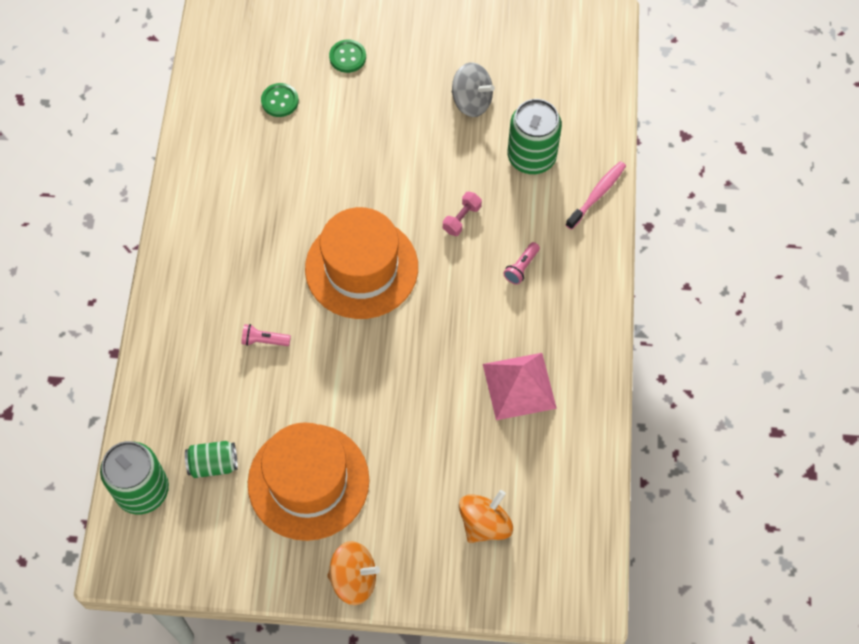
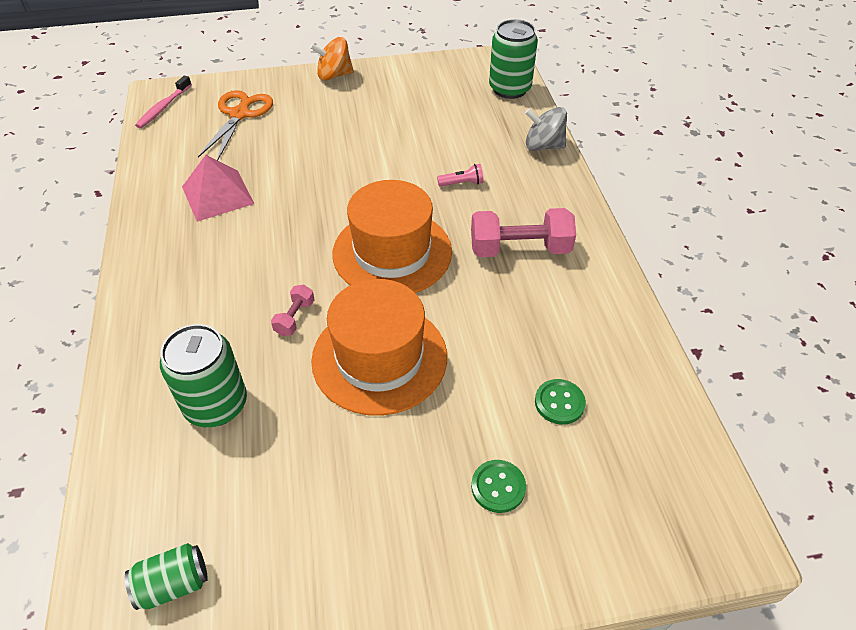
camera: 165 degrees right, 15 degrees down
green can [185,441,238,478] -> green can moved to [125,543,208,610]
orange hat [248,422,369,541] -> orange hat moved to [311,279,447,416]
grey spinning top [452,62,495,117] -> grey spinning top moved to [525,107,567,151]
orange spinning top [459,490,513,543] -> orange scissors [198,90,273,160]
pink flashlight [503,242,540,285] -> none
pink toothbrush [566,161,626,230] -> pink toothbrush moved to [135,75,192,128]
none -> pink dumbbell [471,208,576,257]

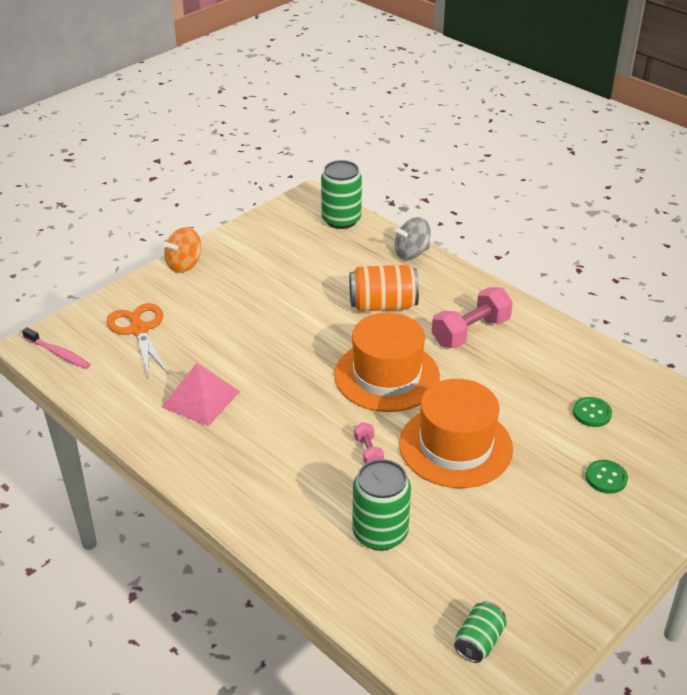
camera: 35 degrees left, 10 degrees down
pink toothbrush [135,75,192,128] -> pink toothbrush turned 45 degrees counterclockwise [22,327,91,369]
pink flashlight [437,164,484,187] -> orange can [349,265,419,312]

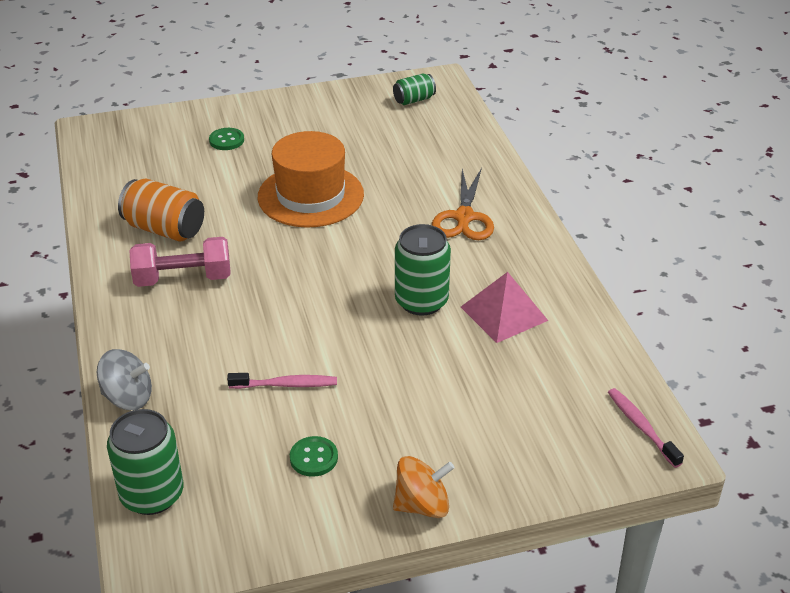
camera: 150 degrees left, 0 degrees up
orange scissors [107,303,169,377] -> orange scissors moved to [432,168,494,240]
orange hat [334,313,440,412] -> none
orange can [349,265,419,312] -> orange can moved to [118,178,204,242]
green can [352,459,411,551] -> green can moved to [395,224,451,316]
pink dumbbell [354,422,384,464] -> none
green button [573,397,612,427] -> green button moved to [290,436,338,477]
none -> pink toothbrush [227,373,337,389]

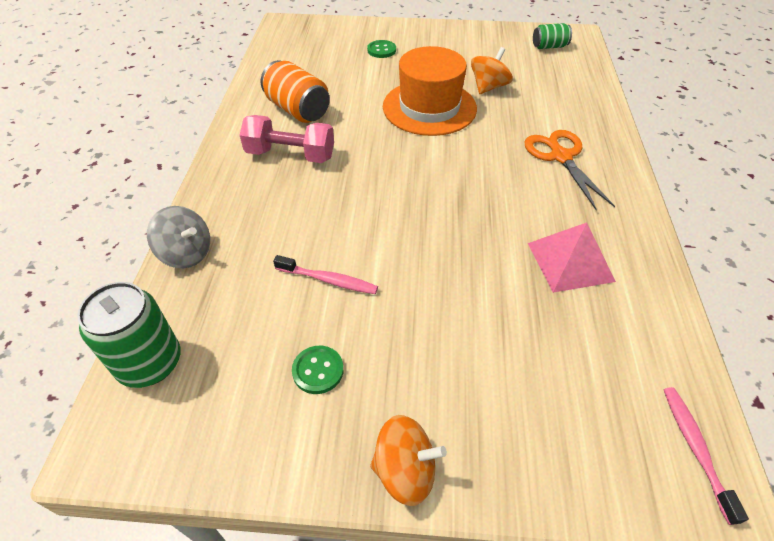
camera: 20 degrees right, 10 degrees up
green can [395,224,451,316] -> none
orange scissors [432,168,494,240] -> orange scissors turned 135 degrees clockwise [524,130,615,210]
none -> orange spinning top [471,47,513,94]

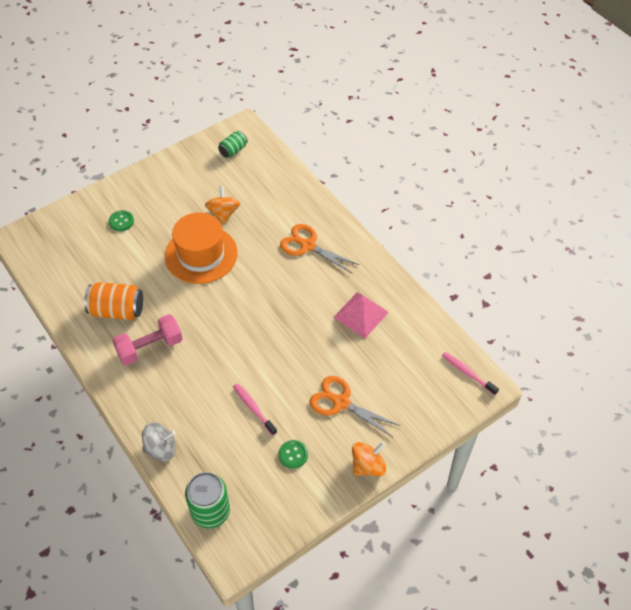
camera: 40 degrees left, 5 degrees up
pink toothbrush [273,255,378,294] -> pink toothbrush turned 105 degrees counterclockwise [233,383,277,436]
none -> orange scissors [310,376,401,437]

